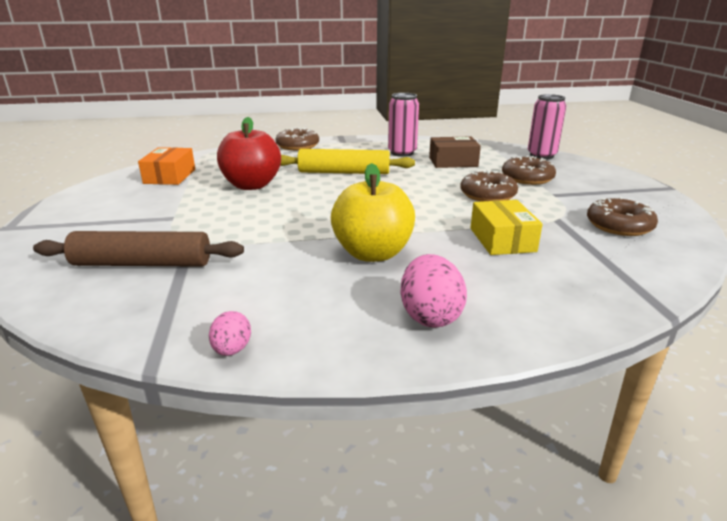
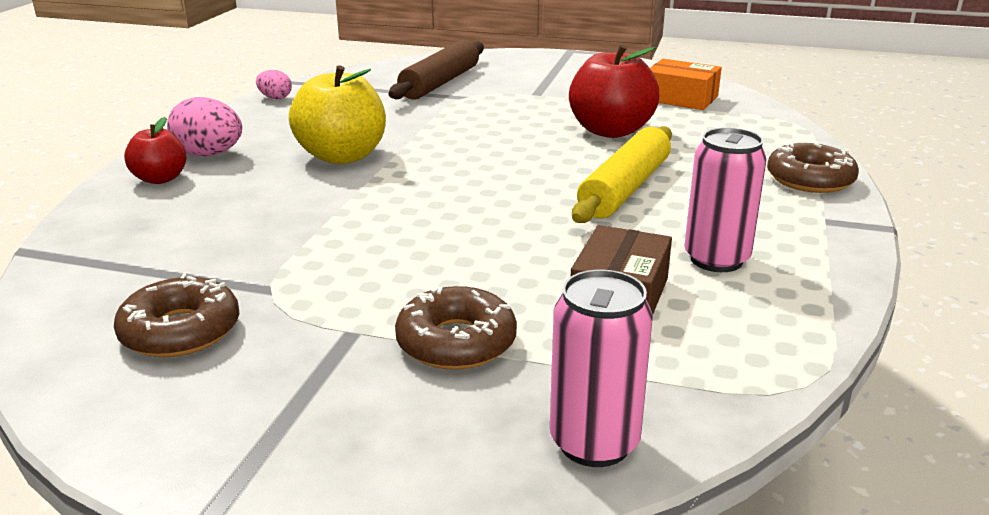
camera: 115 degrees right, 0 degrees up
brown donut [460,170,518,202] -> none
yellow box [470,200,543,255] -> none
none -> red apple [124,117,187,184]

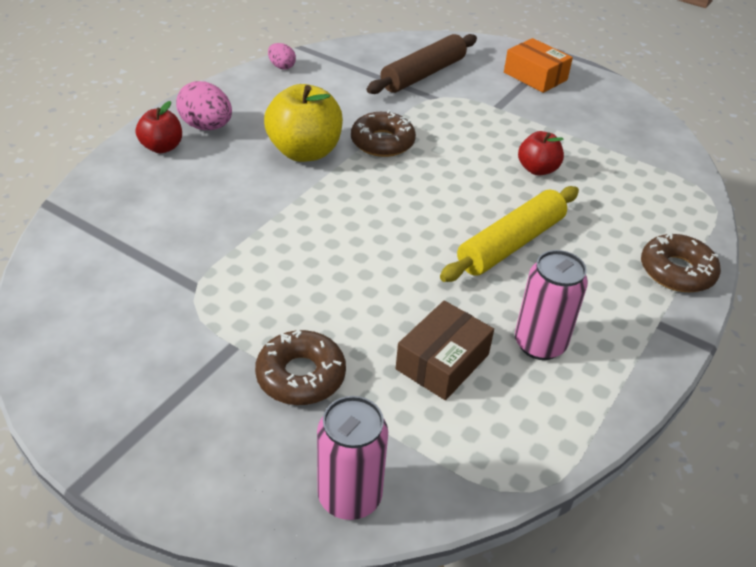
camera: 15 degrees right, 15 degrees up
brown donut [114,273,239,357] -> brown donut moved to [351,110,416,157]
red apple [569,45,659,138] -> red apple [518,131,564,176], size x0.58
orange box [650,59,722,110] -> orange box moved to [504,38,573,93]

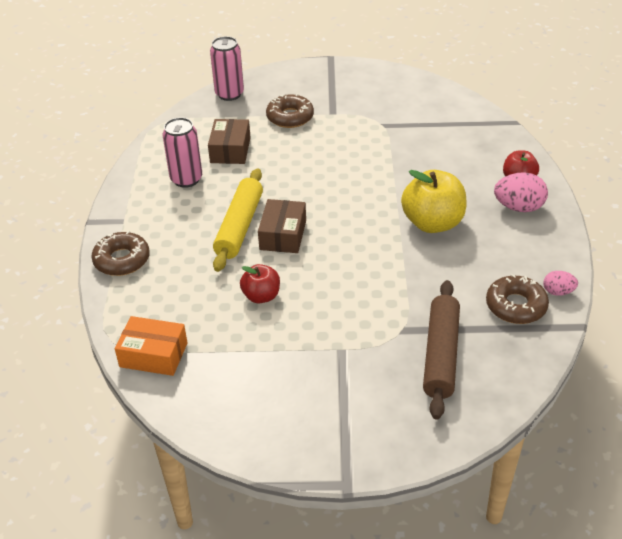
camera: 150 degrees right, 0 degrees up
brown donut [351,110,416,157] -> brown donut moved to [486,274,549,324]
orange box [504,38,573,93] -> orange box moved to [115,316,188,376]
none -> brown box [258,199,306,253]

